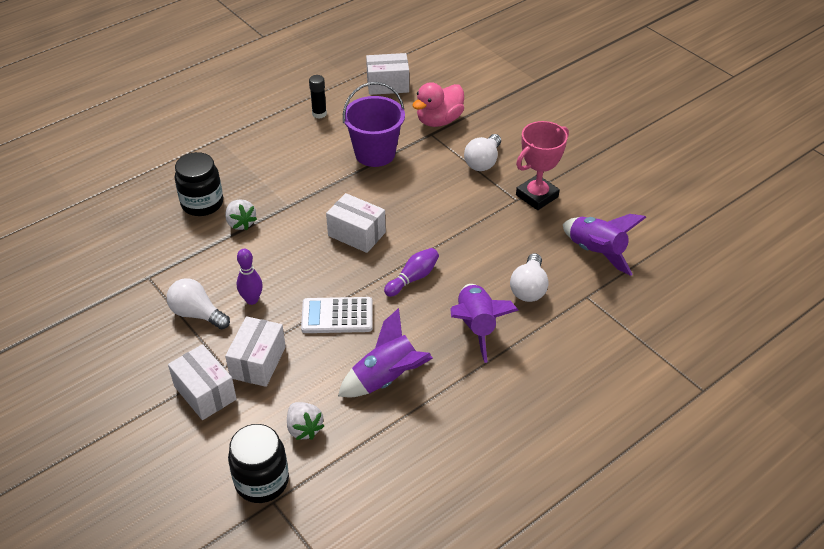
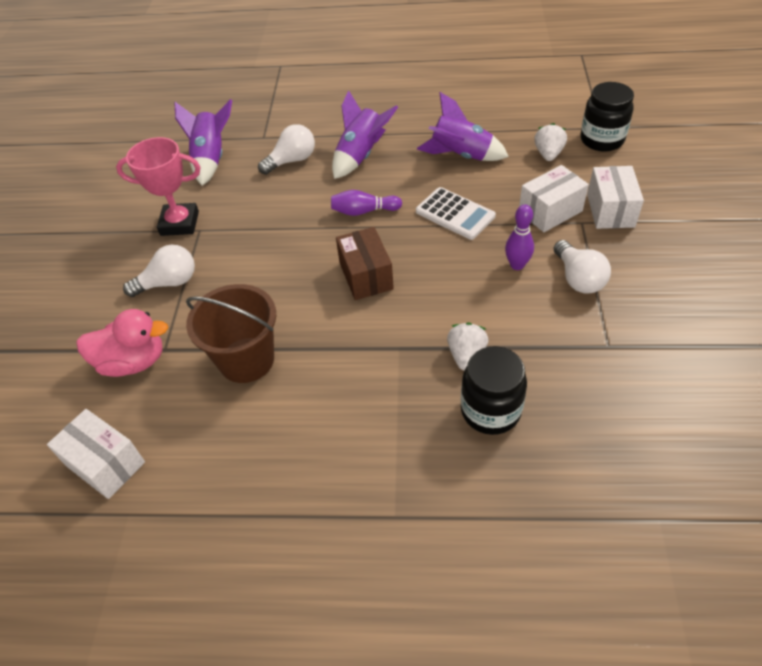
camera: 135 degrees left, 5 degrees up
black glue stick [309,75,327,119] -> none
white box [326,193,386,253] -> brown box [336,227,394,300]
purple bucket [343,82,405,167] -> brown bucket [186,284,276,383]

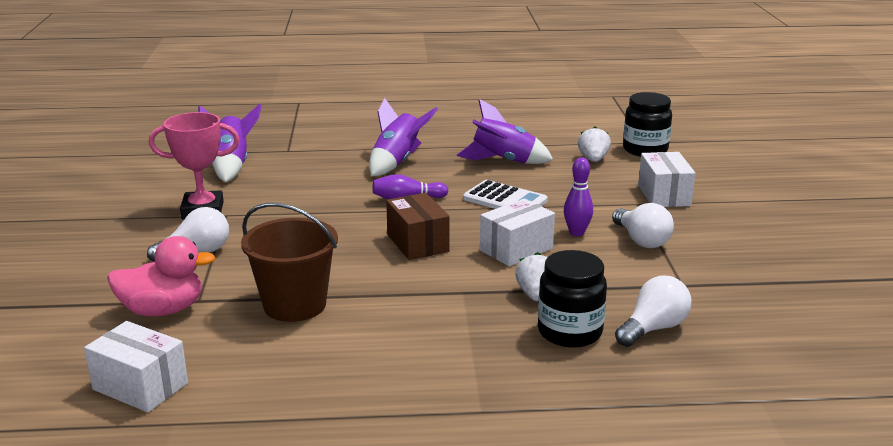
camera: 10 degrees left, 25 degrees down
white light bulb [258,124,315,175] -> white light bulb moved to [615,275,691,347]
white box [519,165,589,232] -> white box moved to [480,198,555,267]

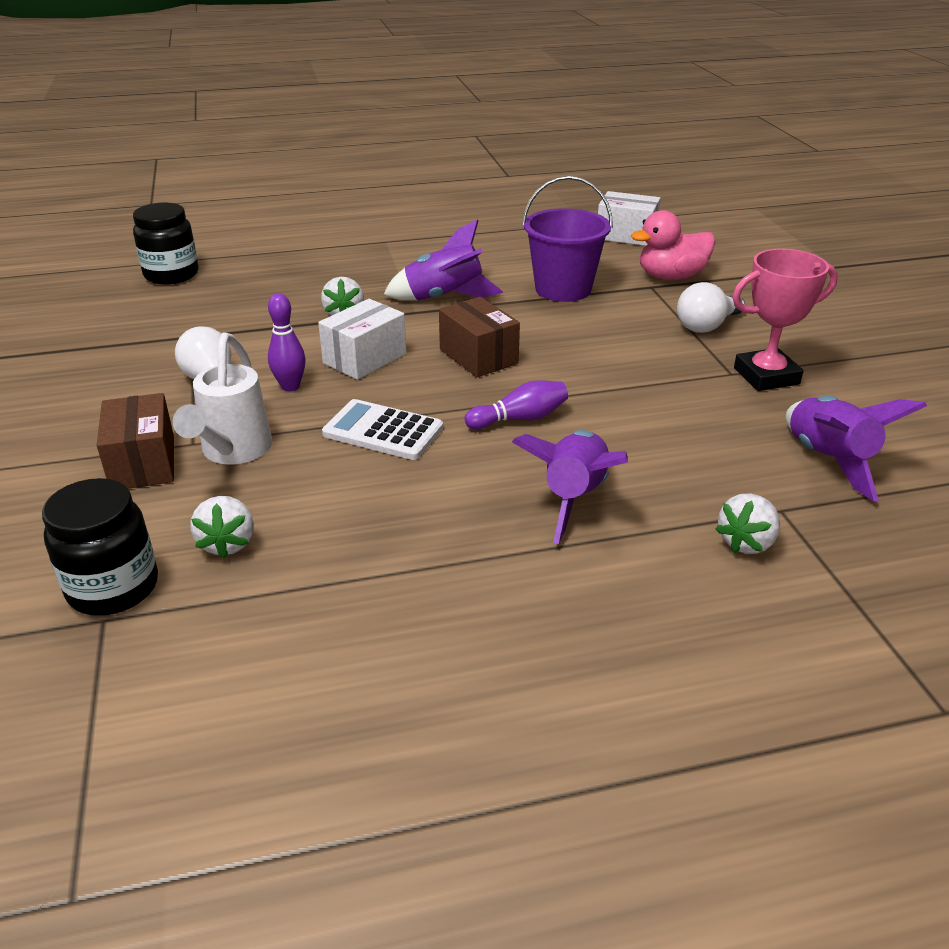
camera: 170 degrees right, 10 degrees up
brown bucket [241,203,338,322] -> purple bucket [522,176,613,302]
purple rocket [456,99,553,164] -> purple rocket moved to [383,219,503,300]
black jar [538,250,607,348] -> black jar moved to [133,203,199,285]
white light bulb [615,275,691,347] -> none
white box [638,152,696,207] -> brown box [97,393,174,489]
none -> white watering can [173,333,272,464]
none -> white strawberry [715,494,780,554]

